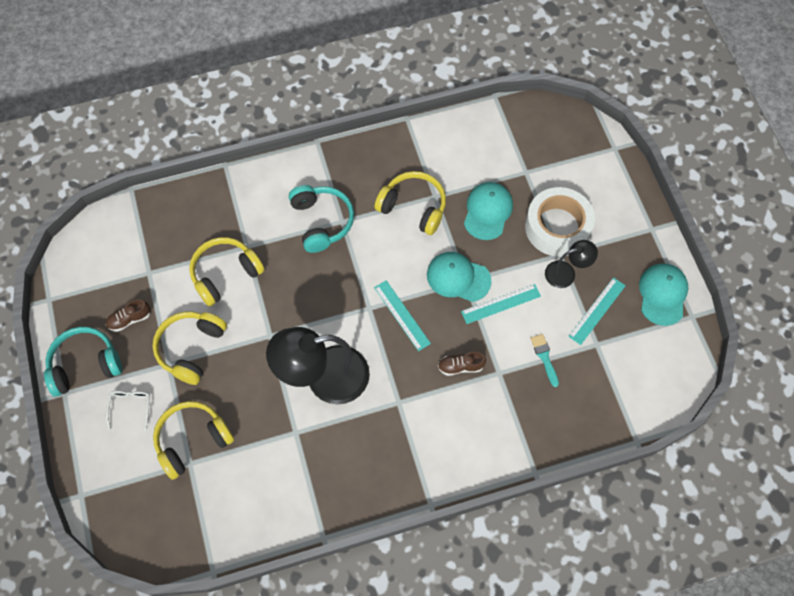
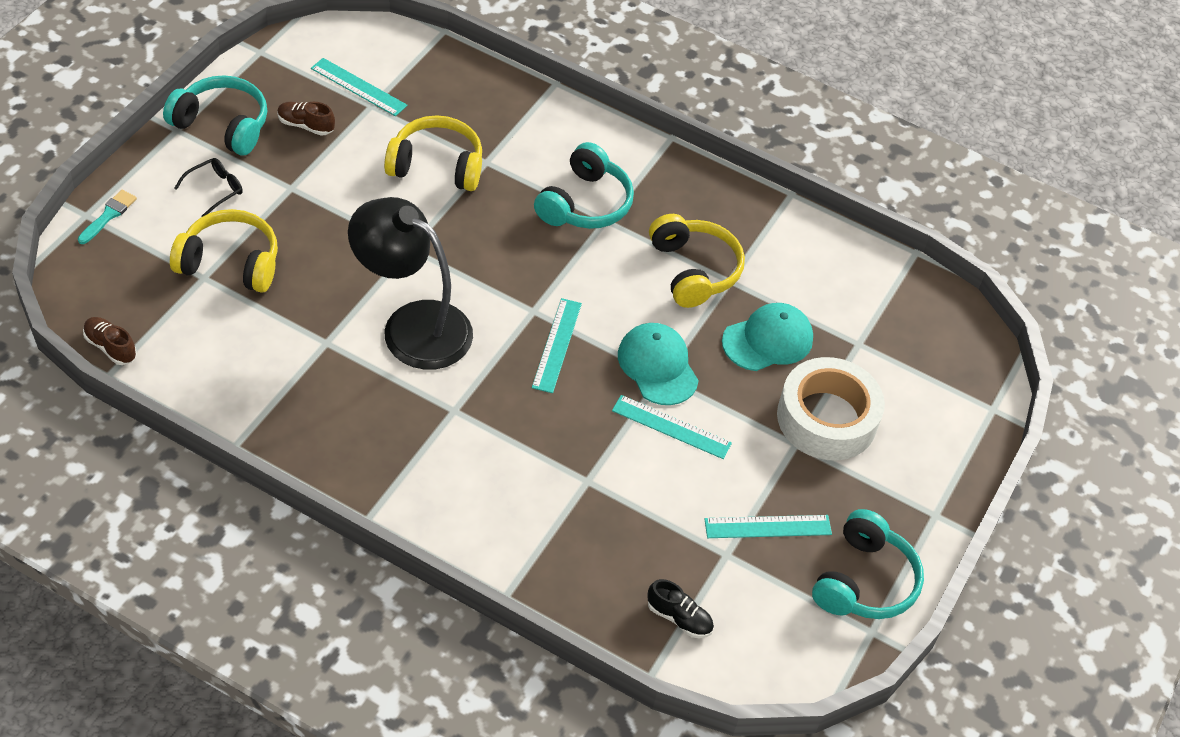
camera: 40 degrees right, 15 degrees down
white glasses [106,391,150,431] -> black glasses [174,158,243,217]
yellow headphones [153,312,227,385] -> none
brown shoe [438,352,486,376] -> brown shoe moved to [83,317,137,365]
turquoise brush [530,334,559,387] -> turquoise brush moved to [78,190,137,244]
black lamp [545,240,598,288] -> none
turquoise cap [639,264,689,326] -> turquoise headphones [812,509,924,619]
none -> turquoise ruler [311,58,408,116]
none -> black shoe [647,579,714,638]

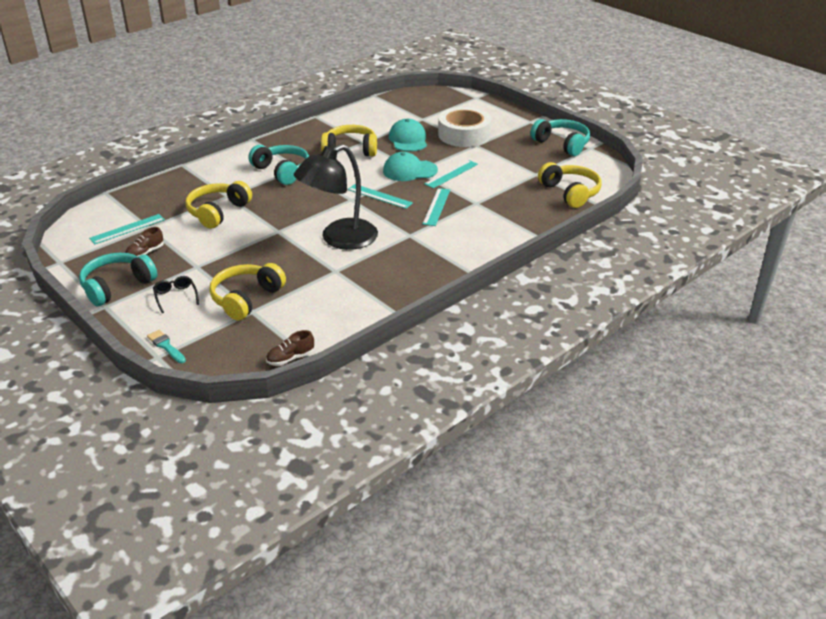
camera: 65 degrees left, 15 degrees down
black shoe [647,579,714,638] -> yellow headphones [538,162,601,208]
turquoise ruler [704,515,832,538] -> turquoise ruler moved to [423,188,450,226]

